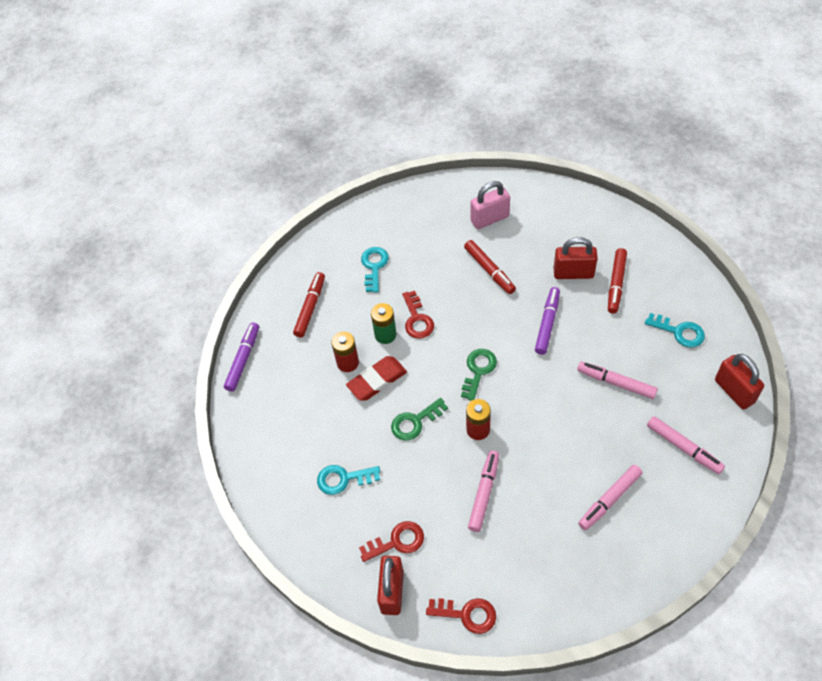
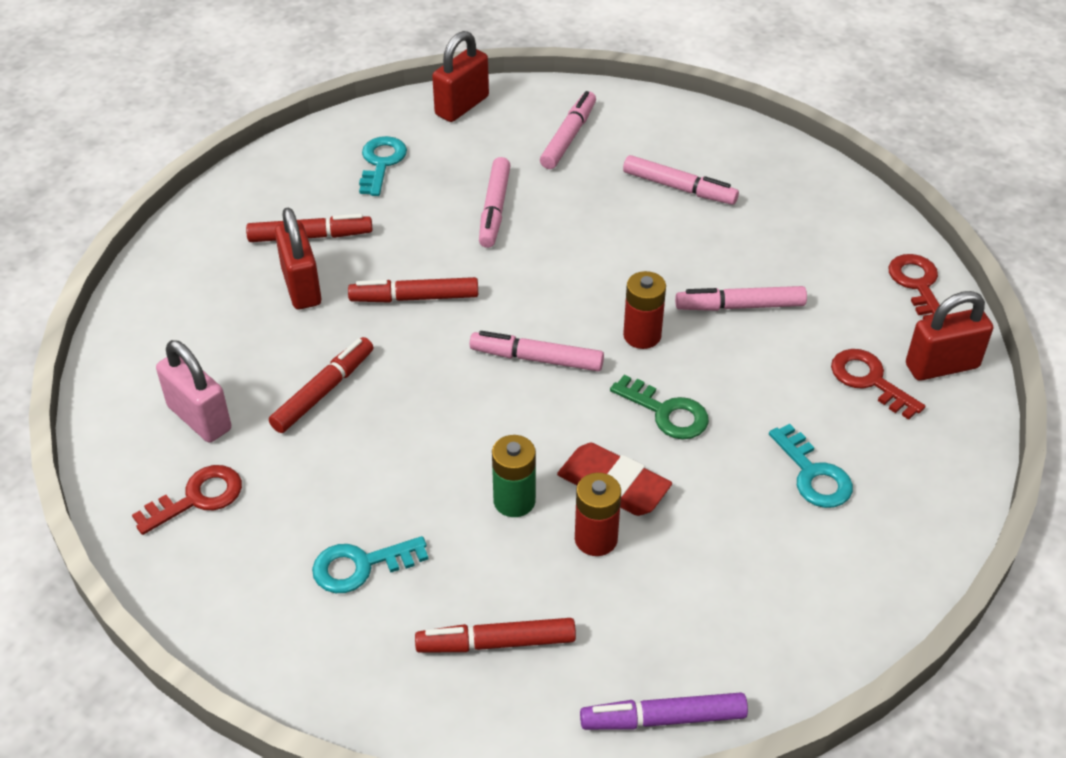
camera: 115 degrees left, 10 degrees down
red key [403,291,434,339] -> red key moved to [132,465,242,535]
green key [461,349,497,401] -> pink marker [470,331,604,371]
purple marker [535,287,560,355] -> red marker [348,277,478,303]

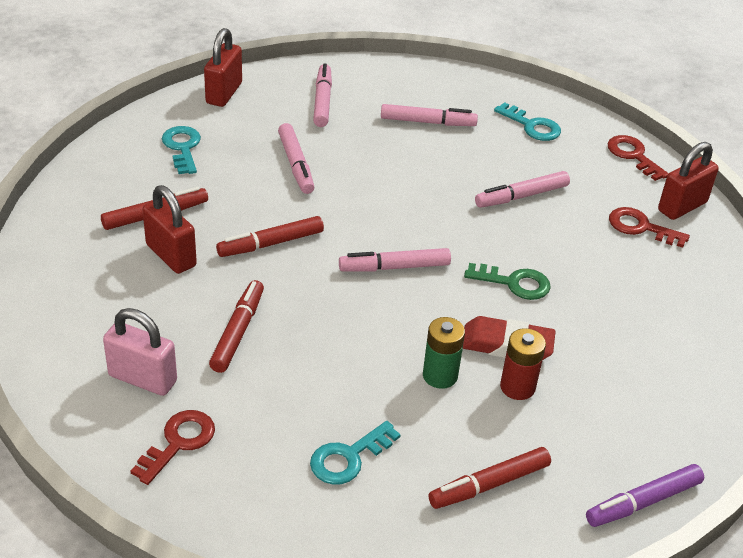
camera: 25 degrees left, 5 degrees down
red battery [623,271,666,349] -> none
turquoise key [769,424,853,508] -> turquoise key moved to [494,102,561,141]

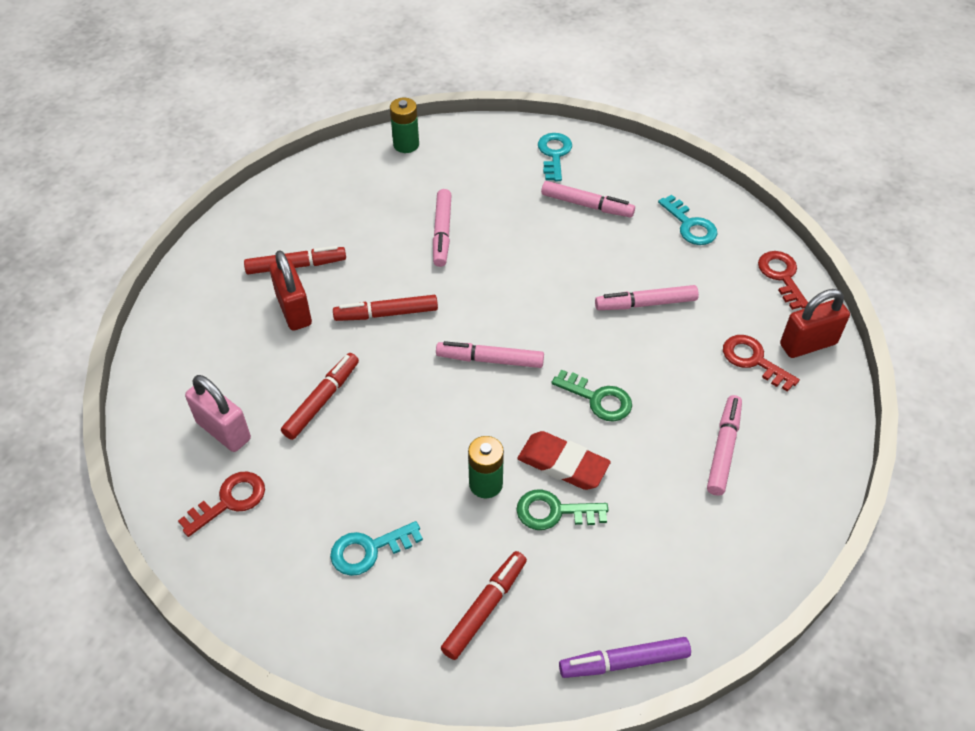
camera: 20 degrees right, 10 degrees up
turquoise key [162,126,201,174] -> turquoise key moved to [538,133,572,181]
red padlock [204,28,242,107] -> green battery [390,98,419,153]
pink marker [313,63,332,127] -> pink marker moved to [707,395,742,496]
red marker [428,447,551,509] -> red marker turned 135 degrees clockwise [441,551,527,660]
red battery [500,328,546,400] -> green key [516,489,608,530]

